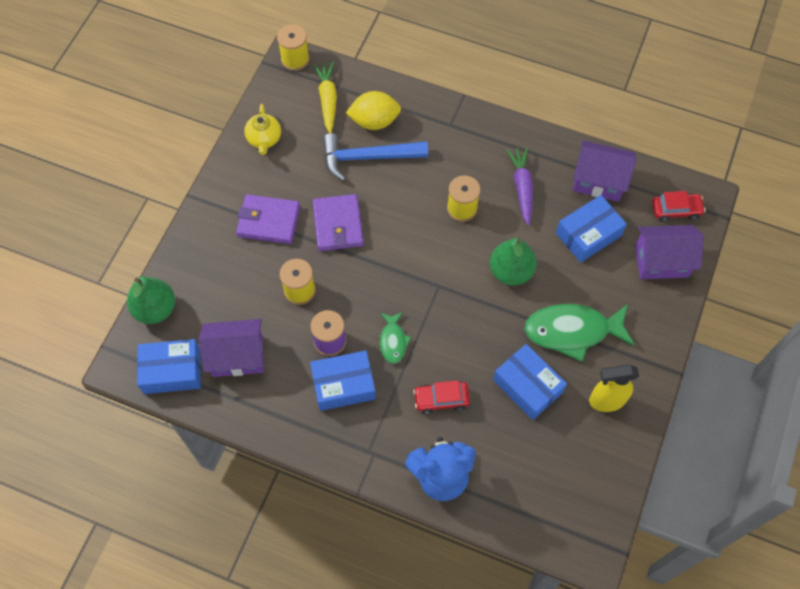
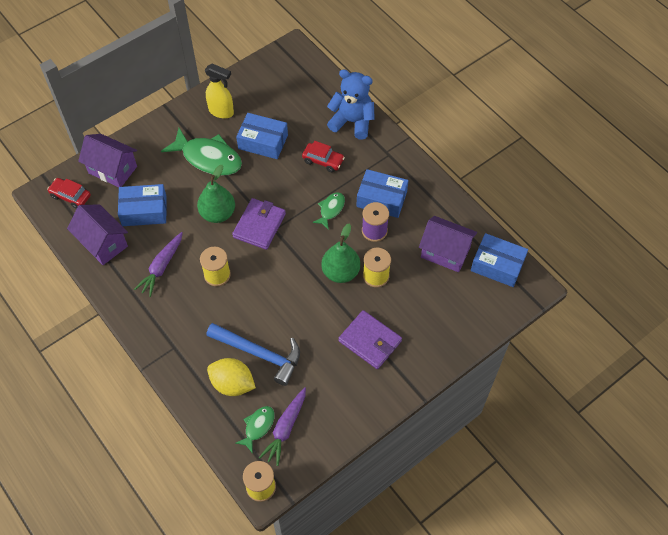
camera: 150 degrees left, 5 degrees down
green pear [127,277,175,324] -> green pear moved to [321,223,360,283]
yellow teapot [244,104,281,155] -> none
purple wallet [312,194,364,251] -> purple wallet moved to [232,198,286,250]
yellow carrot [313,62,337,134] -> green fish [235,406,275,454]
blue box [493,344,567,420] -> blue box turned 60 degrees counterclockwise [236,113,288,159]
none -> purple carrot [259,387,306,466]

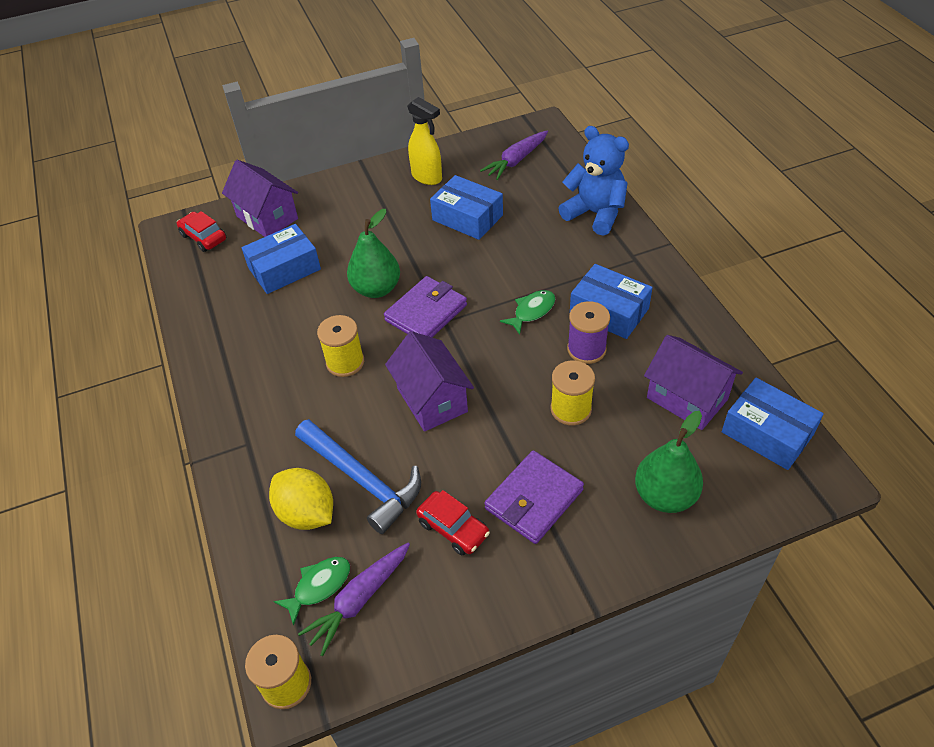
camera: 20 degrees right, 10 degrees down
purple house [67,204,128,265] -> purple house moved to [385,331,474,432]
blue box [118,184,167,226] -> blue box turned 45 degrees counterclockwise [242,224,321,294]
purple carrot [134,232,183,297] -> purple carrot moved to [480,131,548,180]
green fish [161,128,242,176] -> none
red car [302,141,345,172] -> red car moved to [416,490,490,555]
green pear [321,223,360,283] -> green pear moved to [635,411,703,513]
purple wallet [339,310,402,369] -> purple wallet turned 75 degrees clockwise [485,450,584,544]

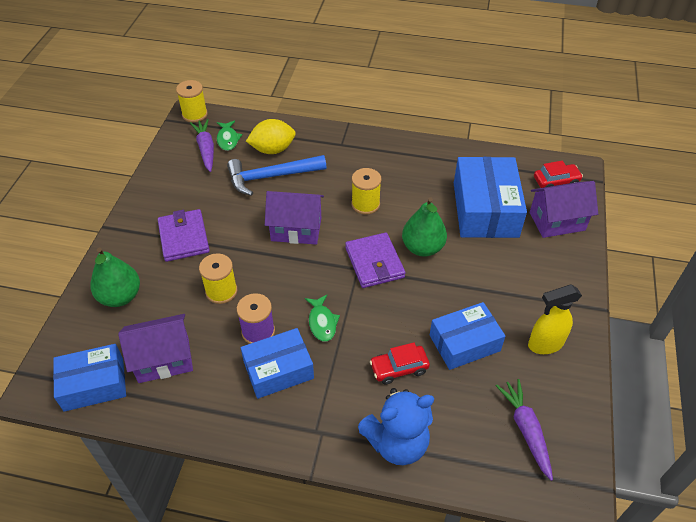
camera: 120 degrees right, 0 degrees up
blue box [242,224,321,294] -> blue box [454,157,527,238], size x1.53
red car [416,490,490,555] -> red car moved to [370,343,430,385]

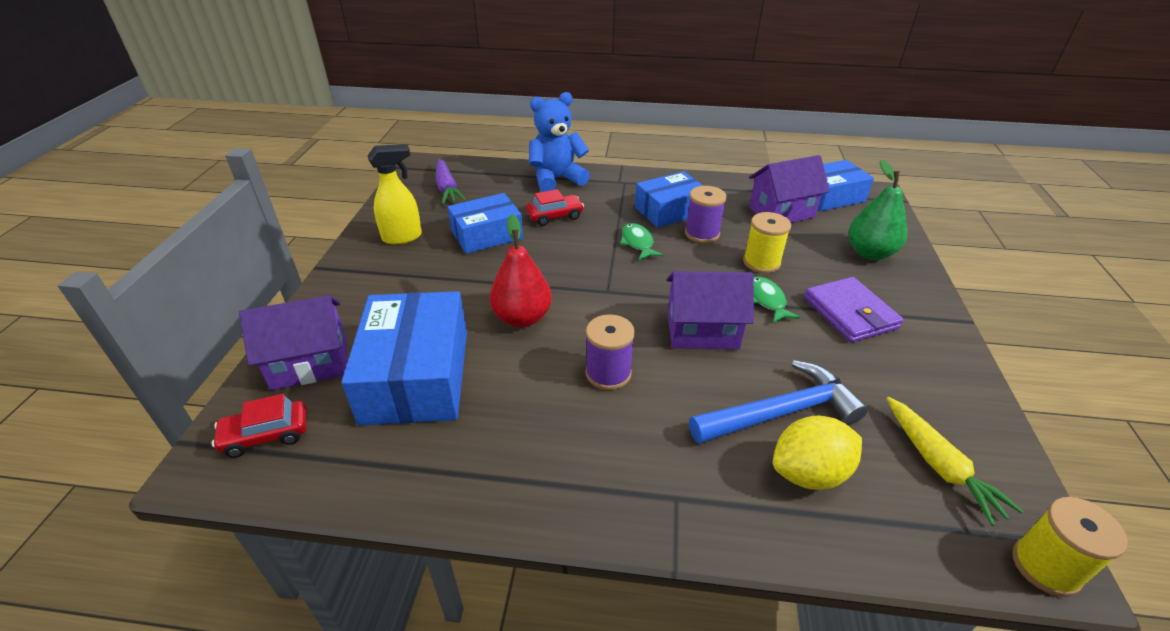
camera: 175 degrees right, 10 degrees down
purple carrot [190,119,214,172] -> yellow carrot [886,397,1024,526]
green fish [217,120,242,151] -> green fish moved to [754,276,800,323]
purple wallet [345,232,406,288] -> none
yellow spool [351,168,381,215] -> purple spool [585,314,635,390]
green pear [402,197,447,256] -> red pear [490,214,552,327]

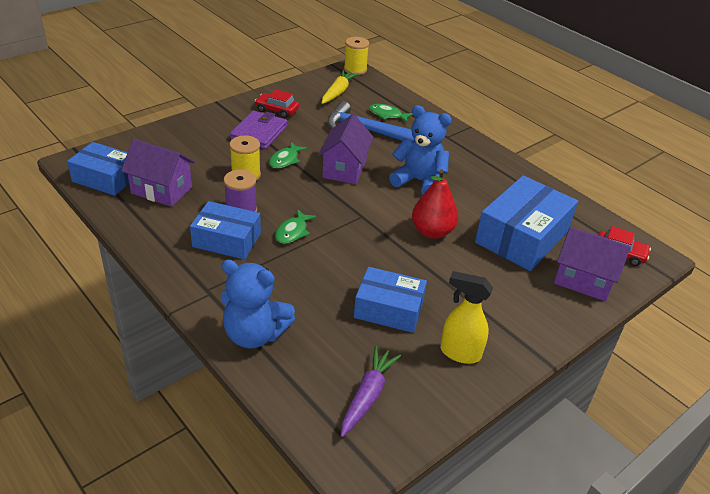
camera: 140 degrees left, 0 degrees up
red car [526,189,584,226] -> red car moved to [255,90,299,118]
purple spool [585,314,635,390] -> blue teddy bear [389,105,452,195]
purple house [667,271,754,349] -> purple house turned 60 degrees clockwise [318,114,374,184]
yellow lemon [773,416,862,490] -> green fish [369,104,413,122]
green pear [849,160,907,260] -> none

